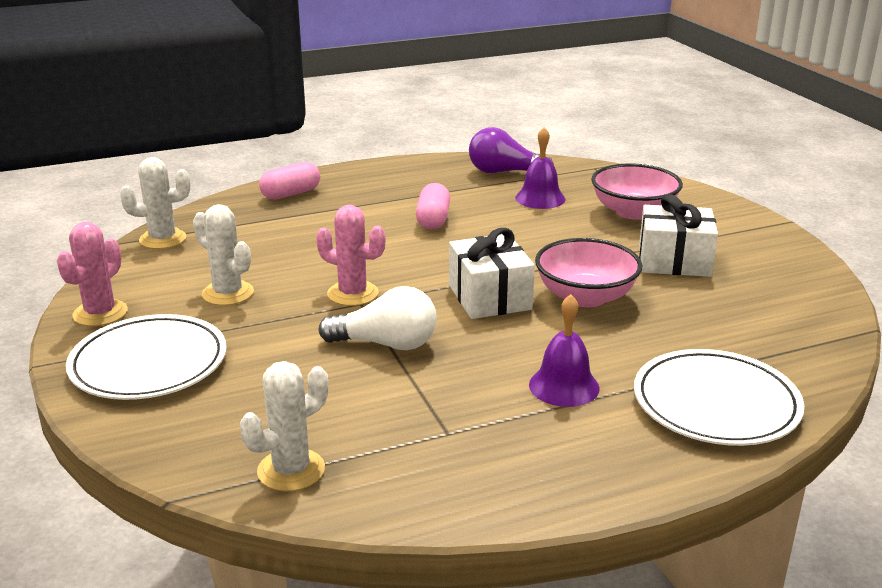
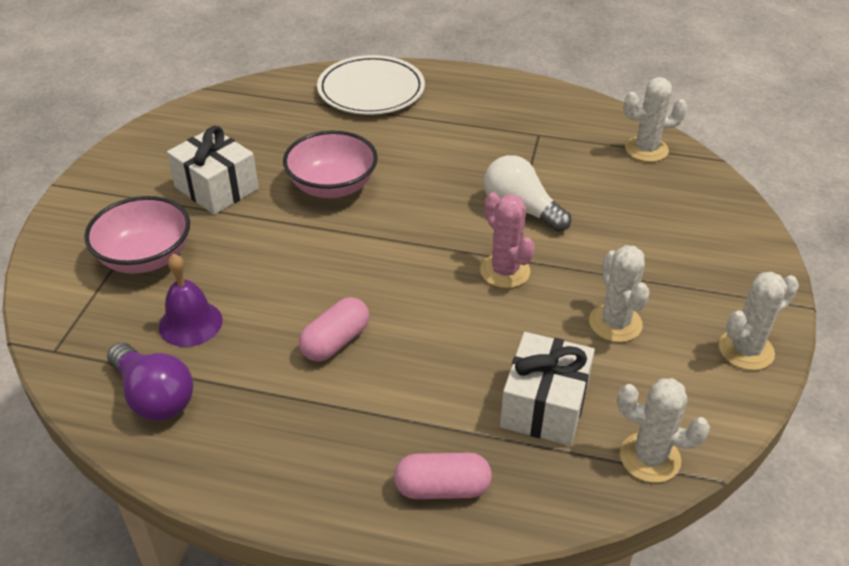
camera: 145 degrees left, 15 degrees up
pink cactus [57,222,128,326] -> white cactus [719,272,799,370]
white plate [66,314,226,400] -> none
white gift [449,228,535,319] -> white gift moved to [500,332,595,446]
purple bell [529,294,600,407] -> none

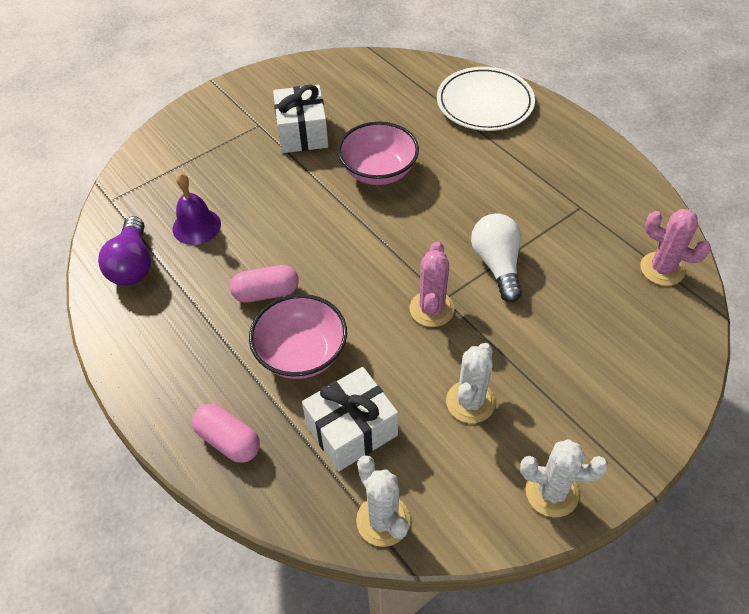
camera: 40 degrees right, 10 degrees up
pink bowl [84,196,190,274] -> pink bowl moved to [249,294,347,379]
white cactus [624,77,687,162] -> pink cactus [640,209,711,286]

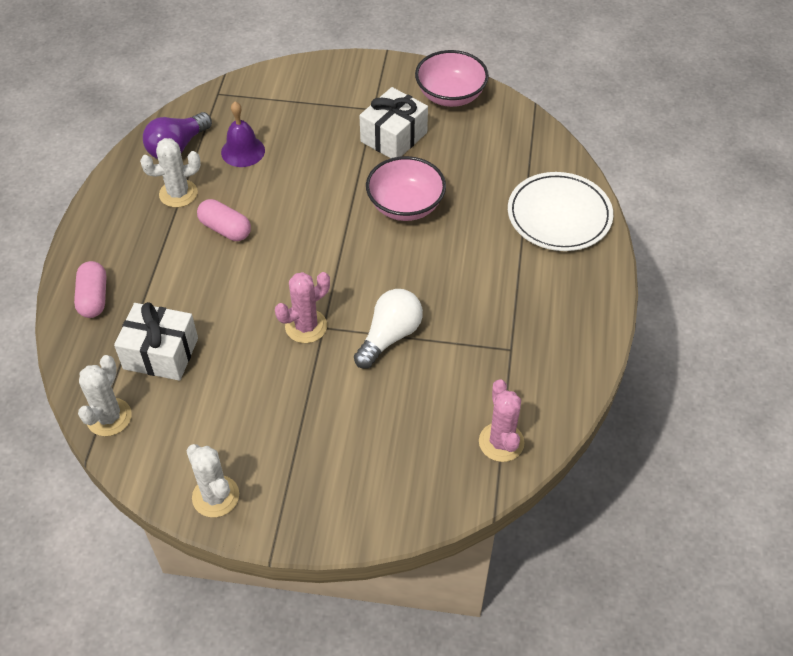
camera: 45 degrees right, 0 degrees up
pink bowl [249,294,347,379] -> pink bowl moved to [415,50,489,107]
white cactus [446,343,495,423] -> white cactus moved to [140,138,201,208]

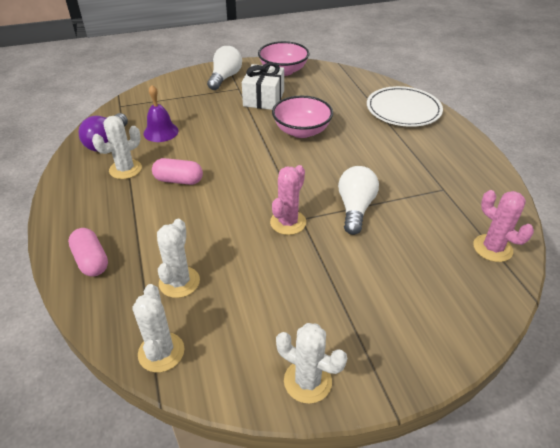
camera: 25 degrees left, 10 degrees down
white gift [114,302,198,381] -> white cactus [157,219,200,298]
none -> white light bulb [207,46,242,90]

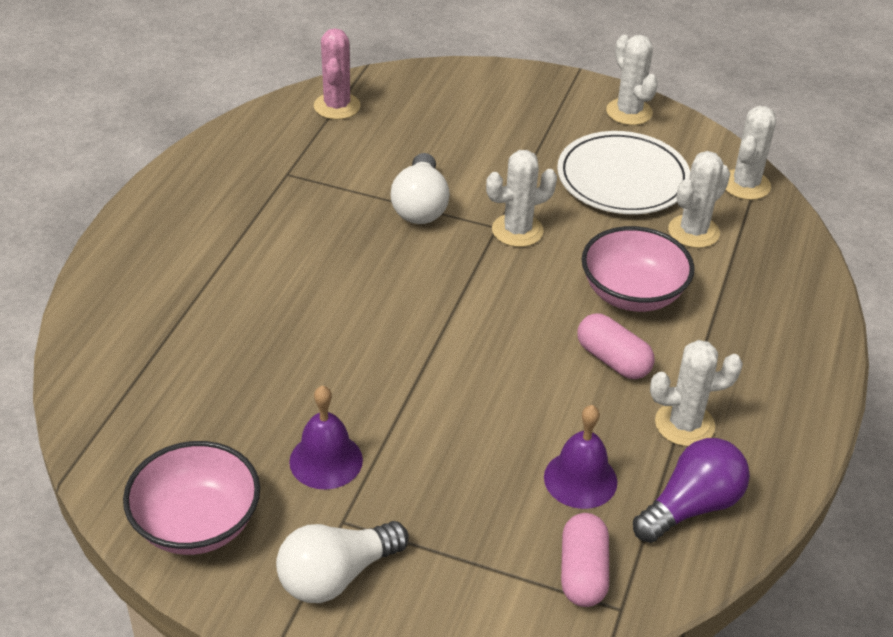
camera: 145 degrees left, 0 degrees up
pink capsule [68,228,108,277] -> pink capsule moved to [561,513,609,607]
white gift [242,62,284,110] -> purple bell [289,385,363,490]
pink cactus [270,165,306,235] -> white cactus [486,150,557,247]
pink bowl [272,96,333,138] -> pink bowl moved to [581,226,694,312]
white light bulb [338,166,379,235] -> white light bulb turned 45 degrees counterclockwise [391,153,450,224]
white plate [367,86,443,127] -> white plate moved to [557,131,690,214]

